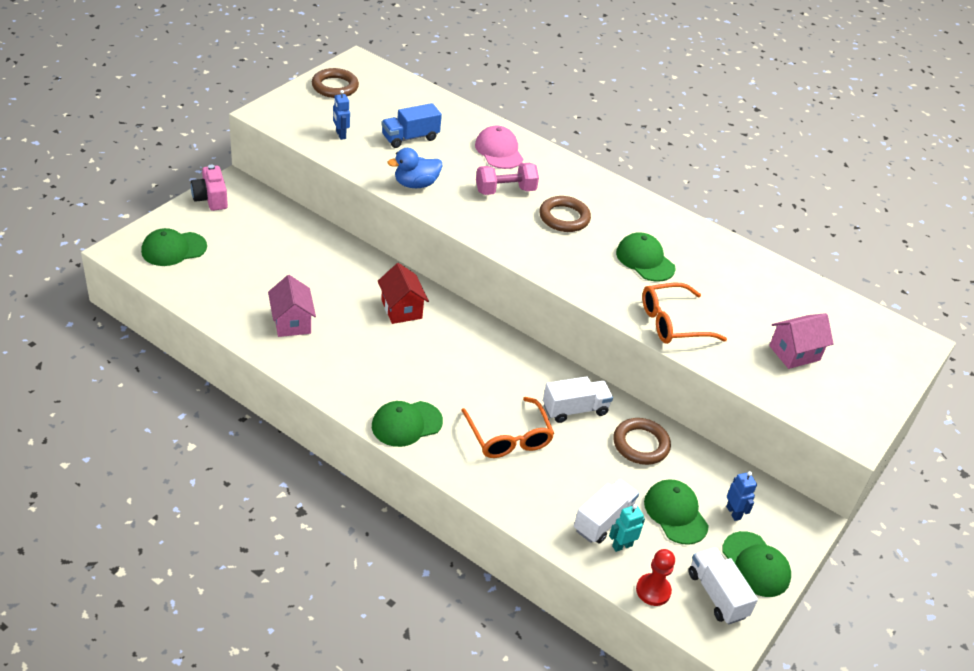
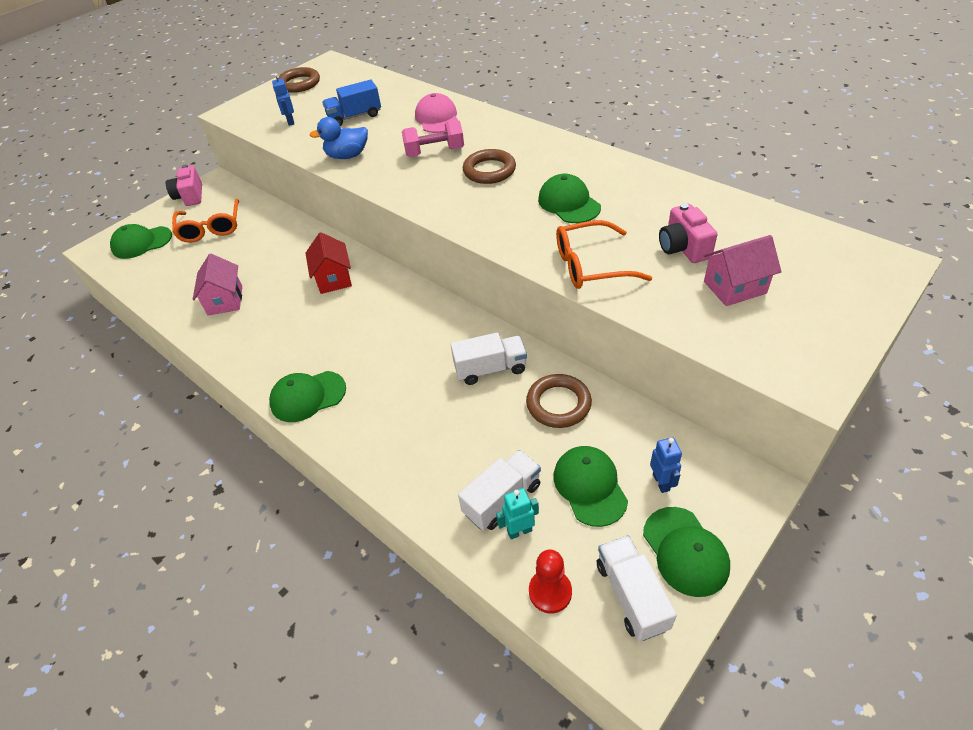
camera: 15 degrees right, 5 degrees up
orange glasses [461,397,554,458] -> orange glasses moved to [172,199,239,243]
none -> pink camera [659,203,717,263]

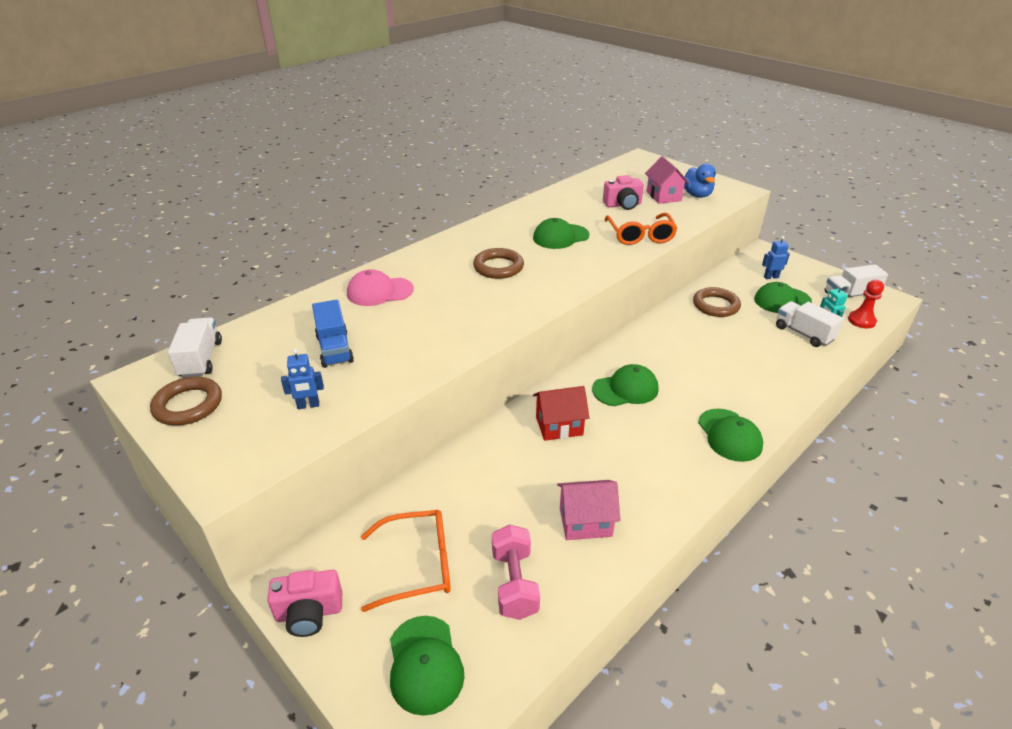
camera: 90 degrees left, 10 degrees down
blue duck [310,117,368,159] -> blue duck moved to [684,164,716,198]
pink dumbbell [402,120,464,157] -> pink dumbbell moved to [492,524,540,620]
white truck [450,333,527,385] -> white truck moved to [168,317,222,378]
green cap [643,507,730,597] -> green cap moved to [592,364,659,406]

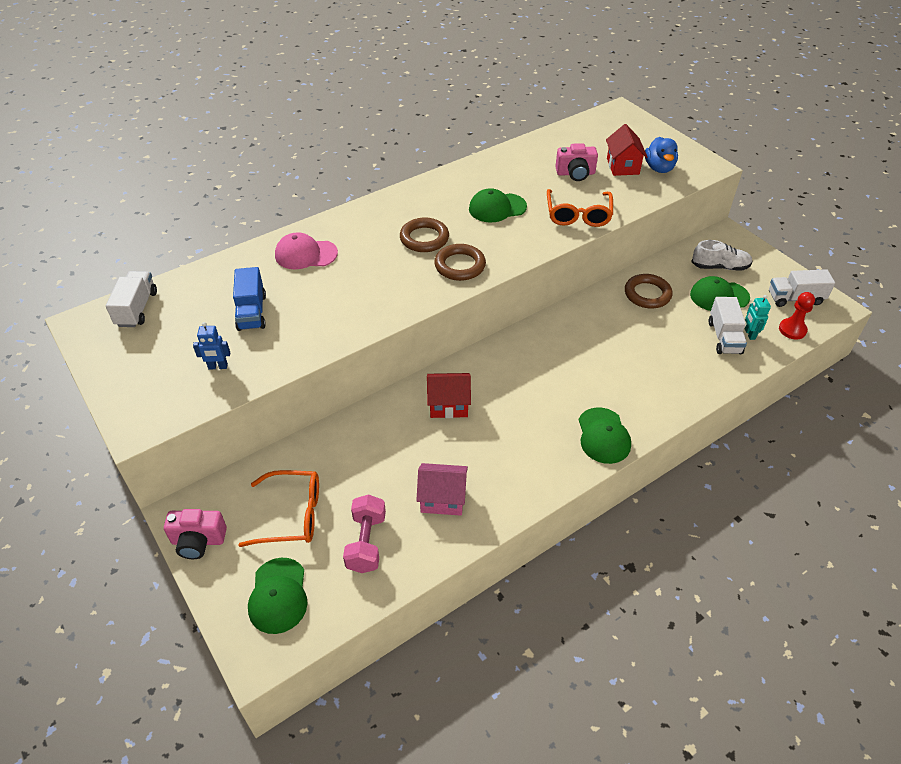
camera: 10 degrees right, 10 degrees up
brown ring [150,377,222,426] -> brown ring moved to [434,244,486,281]
green cap [592,364,659,406] -> none
pink house [645,156,689,204] -> red house [606,124,648,176]
blue robot [762,236,790,279] -> white shoe [691,240,753,271]
white truck [776,301,844,347] -> white truck turned 150 degrees counterclockwise [708,297,747,354]

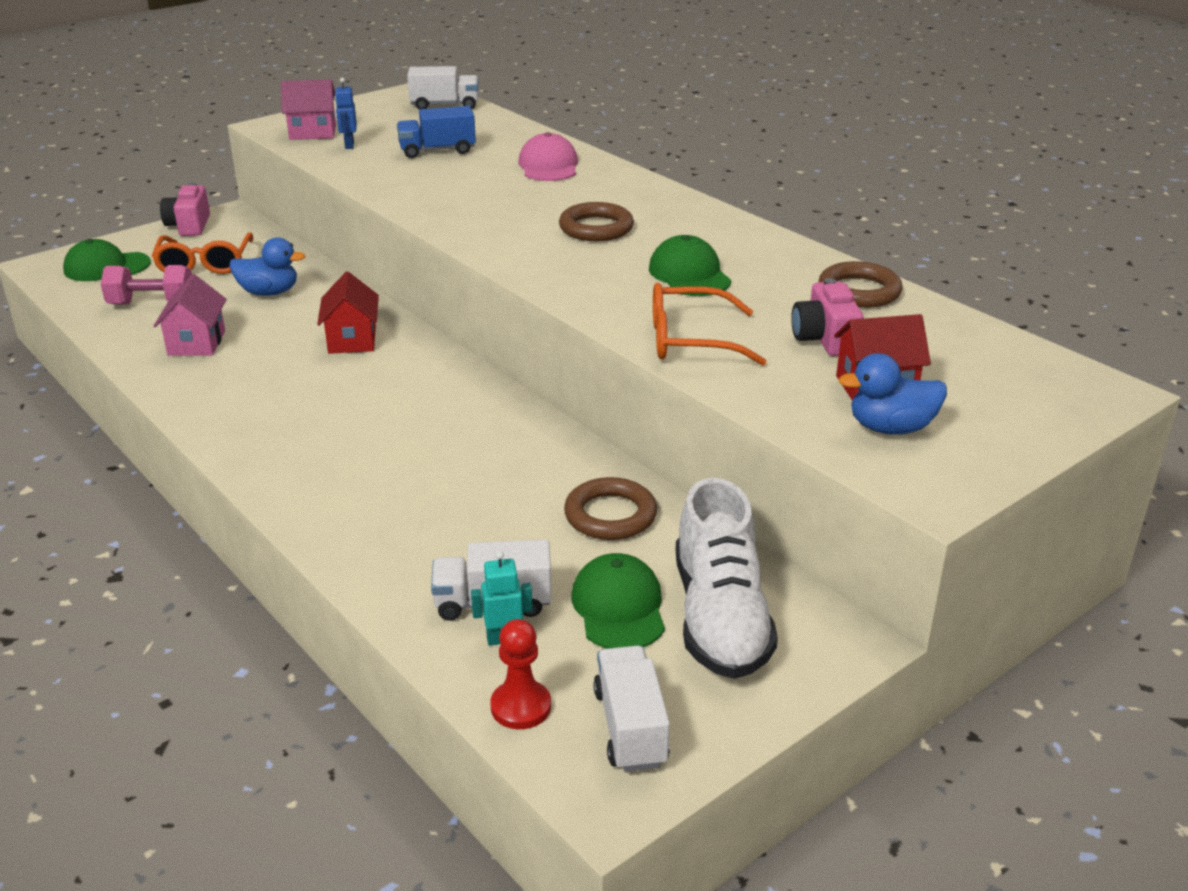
camera: 85 degrees right, 15 degrees down
brown ring [434,244,486,281] -> brown ring moved to [818,261,903,308]
green cap [579,407,631,464] -> none
white shoe [691,240,753,271] -> white shoe [676,478,778,679], size x1.63
none -> blue duck [230,237,306,296]
none -> pink house [281,79,336,140]

